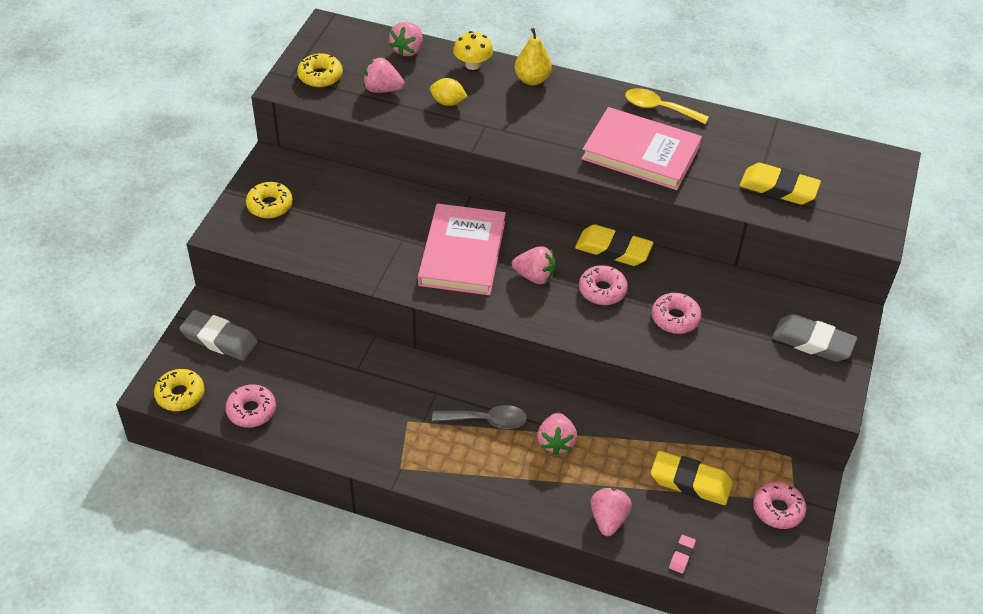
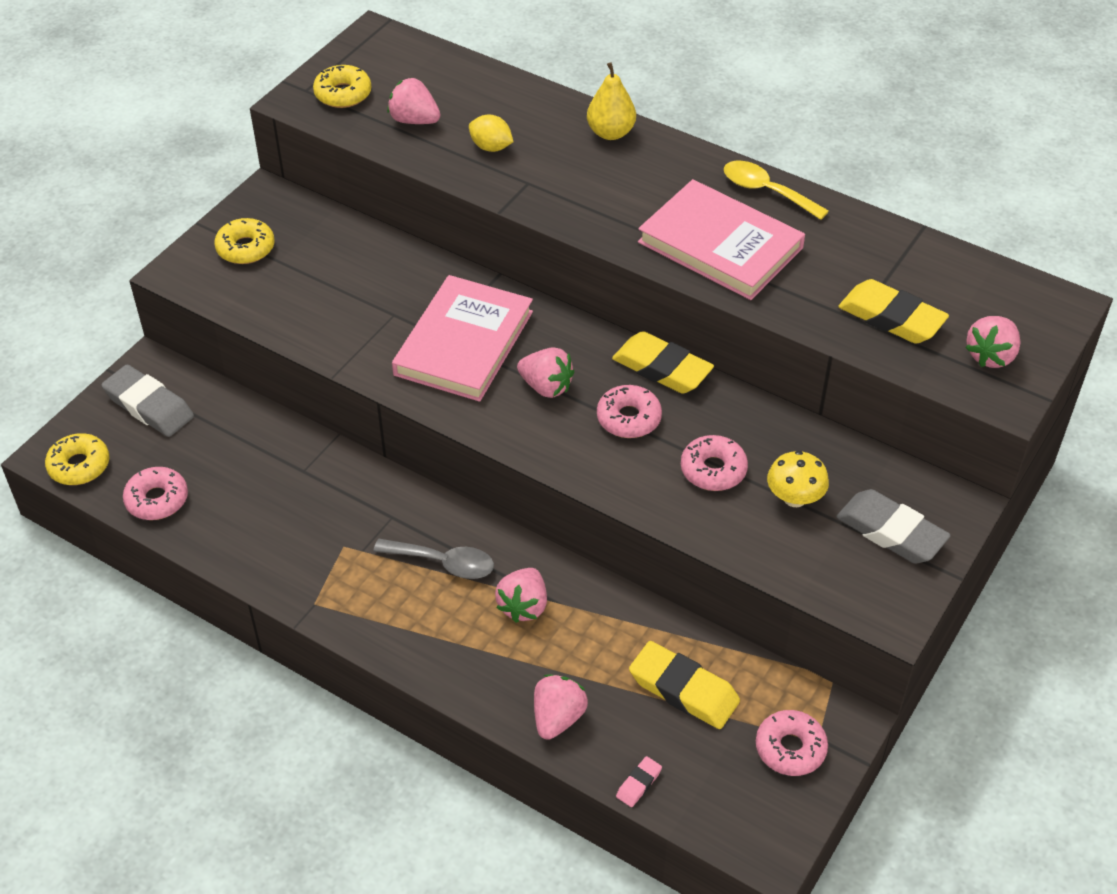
camera: 15 degrees right, 0 degrees up
pink strawberry [389,22,423,57] -> pink strawberry moved to [965,316,1020,368]
yellow mushroom [453,31,493,70] -> yellow mushroom moved to [767,451,829,507]

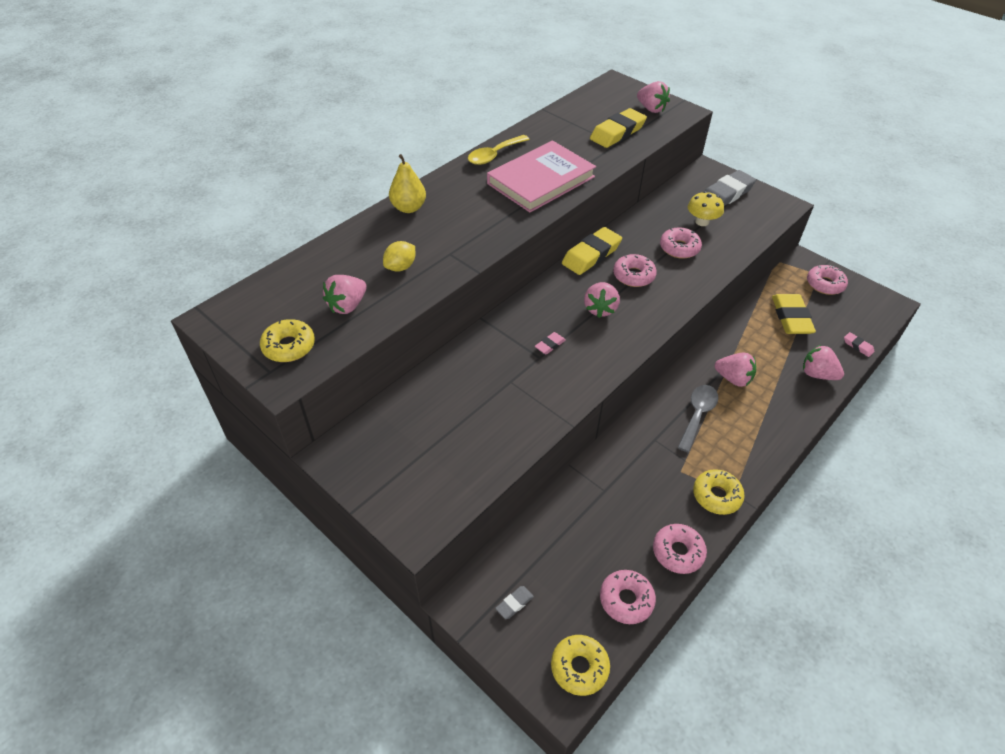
camera: 80 degrees left, 0 degrees up
grey eraser [102,365,194,437] -> grey eraser [495,586,534,619], size x0.46
yellow donut [214,218,275,264] -> yellow donut moved to [693,469,745,515]
pink book [392,275,533,402] -> pink eraser [535,332,566,354]
pink strawberry [517,347,574,398] -> pink strawberry turned 150 degrees clockwise [584,282,620,318]
yellow eraser [629,641,740,729] -> yellow eraser turned 45 degrees counterclockwise [772,294,816,334]
none -> pink donut [653,524,707,574]

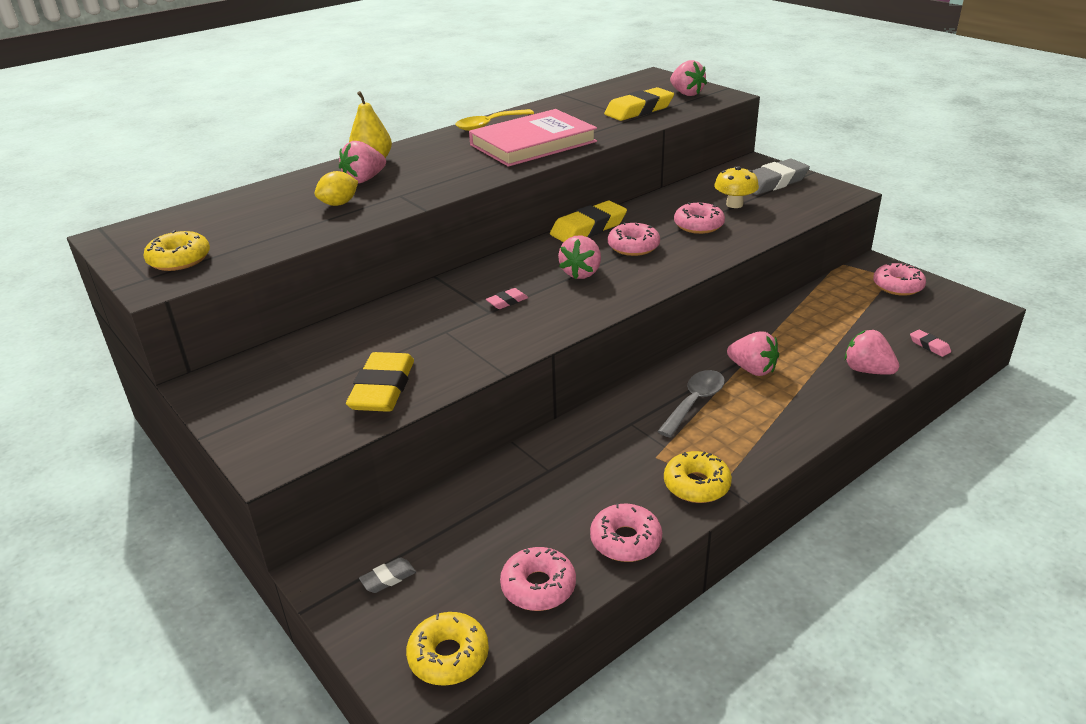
camera: 10 degrees right, 15 degrees down
pink strawberry [323,275,367,314] -> pink strawberry moved to [339,141,386,184]
yellow eraser [772,294,816,334] -> yellow eraser moved to [346,352,414,412]

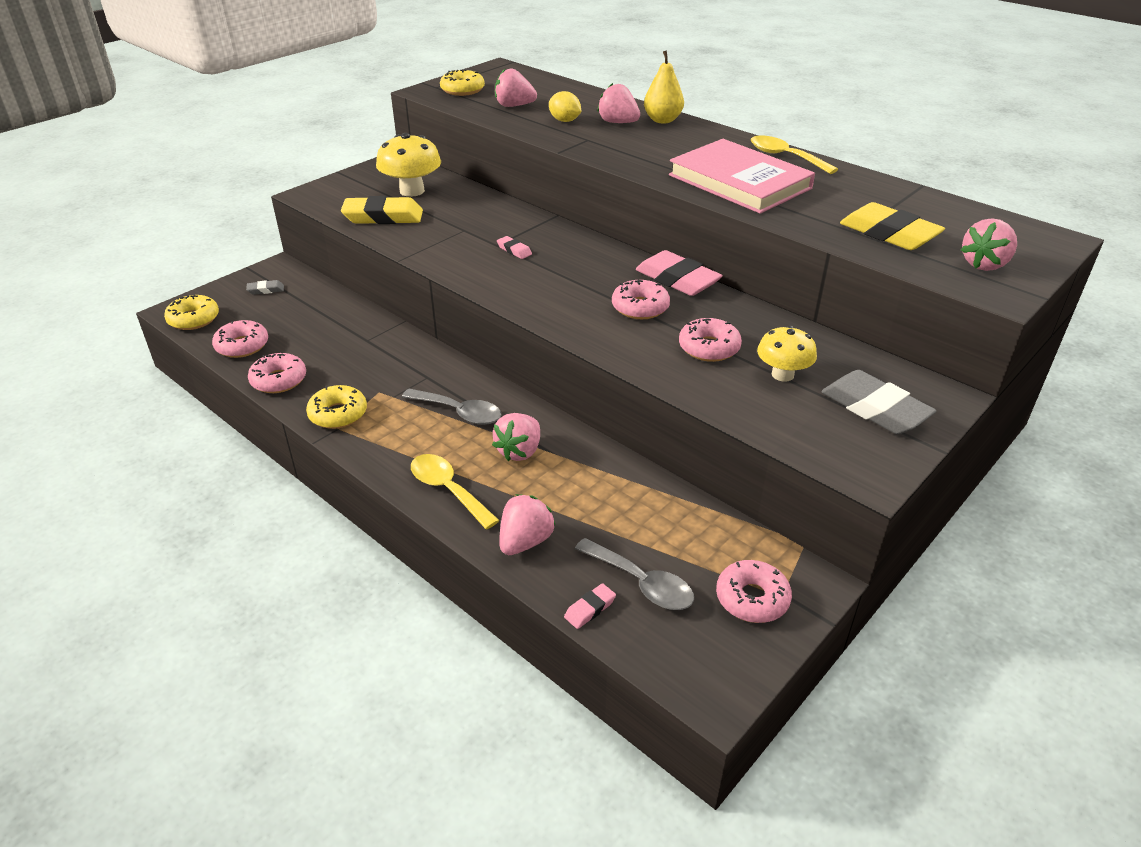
camera: 80 degrees right, 5 degrees up
grey eraser [359,557,416,593] -> grey eraser turned 60 degrees counterclockwise [246,280,284,295]
yellow eraser [550,201,627,242] -> pink eraser [636,250,723,296]
pink strawberry [558,235,601,279] -> pink strawberry moved to [495,69,537,107]
none -> yellow mushroom [376,133,441,197]
none -> yellow spoon [411,454,500,529]
none -> grey spoon [575,538,694,610]

